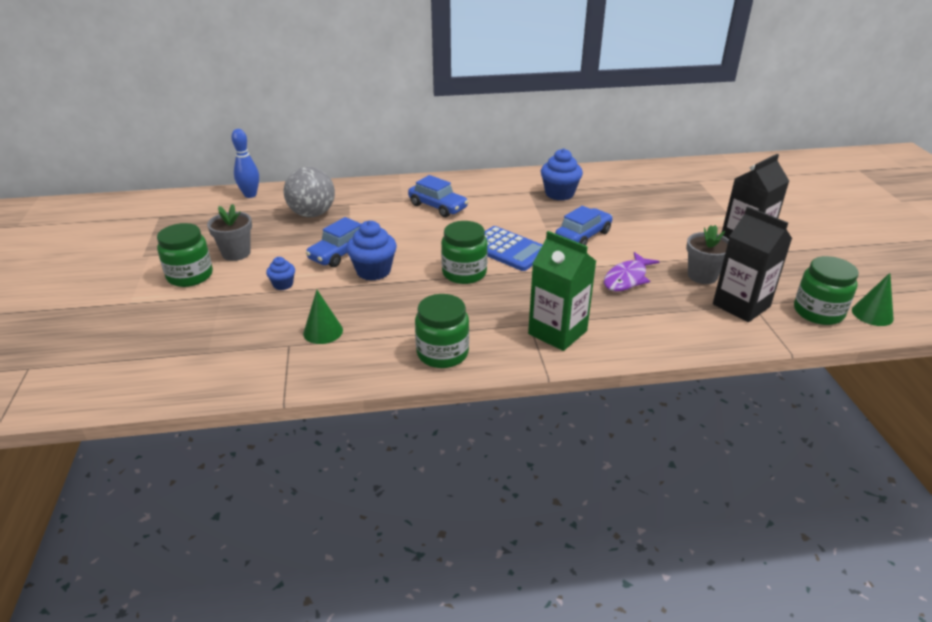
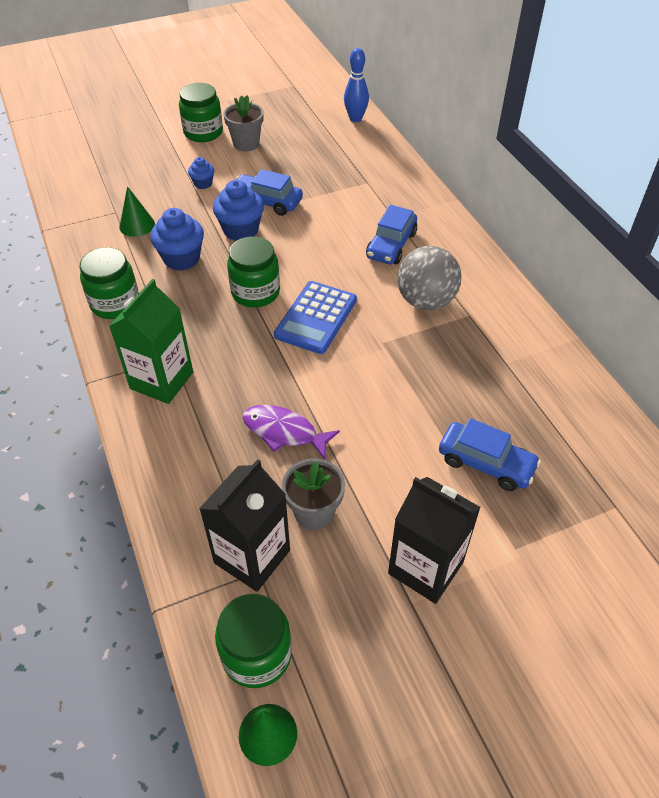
camera: 75 degrees right, 15 degrees up
grey ball [284,167,335,217] -> grey ball moved to [397,246,462,310]
blue cupcake [541,148,583,200] -> blue cupcake moved to [150,208,204,271]
blue car [555,206,612,245] -> blue car moved to [439,418,541,491]

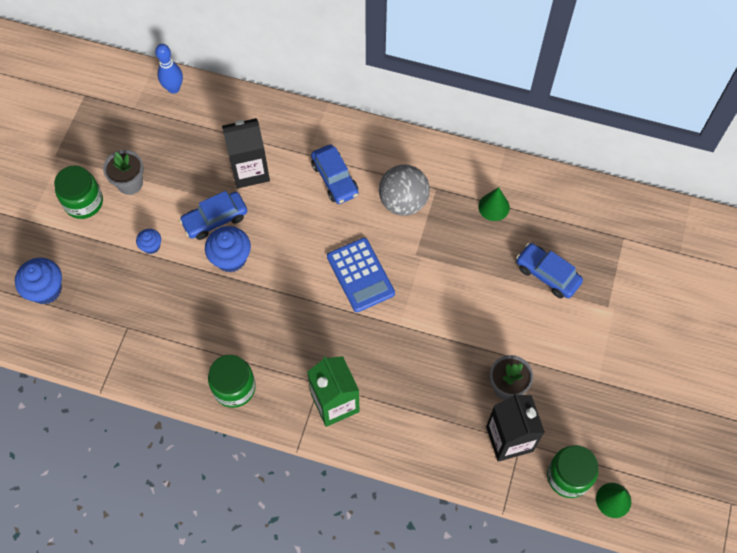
camera: 50 degrees left, 15 degrees up
green cone [119,186,155,237] -> green cone moved to [478,187,510,221]
blue cupcake [150,208,204,271] -> blue cupcake moved to [15,258,62,304]
green jar [227,236,280,308] -> none
purple fish [243,405,340,460] -> none
black carton [388,477,481,604] -> black carton moved to [222,118,270,188]
blue car [439,418,541,491] -> blue car turned 120 degrees counterclockwise [516,243,583,298]

